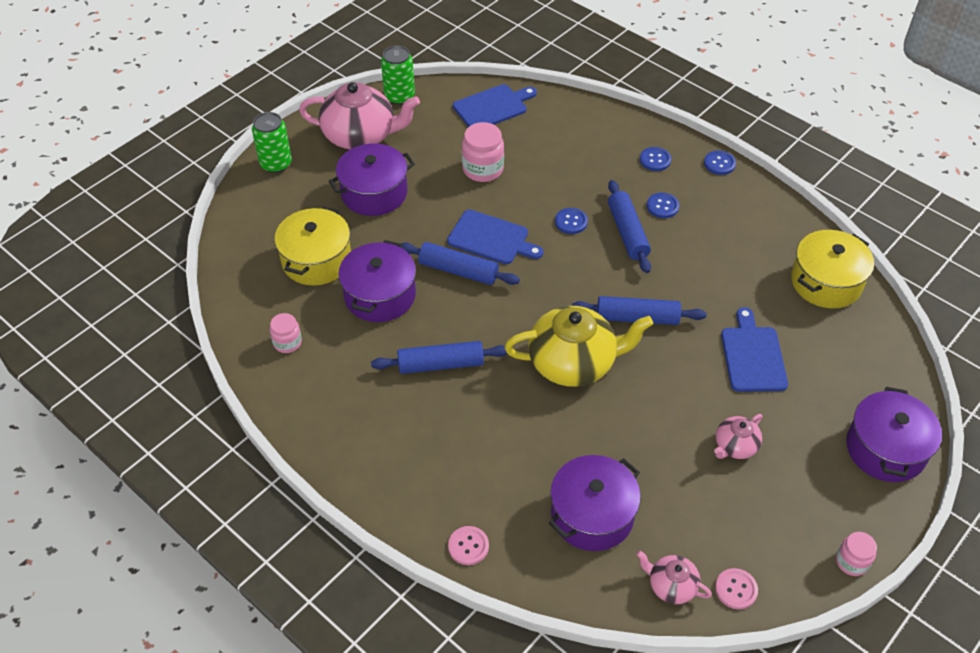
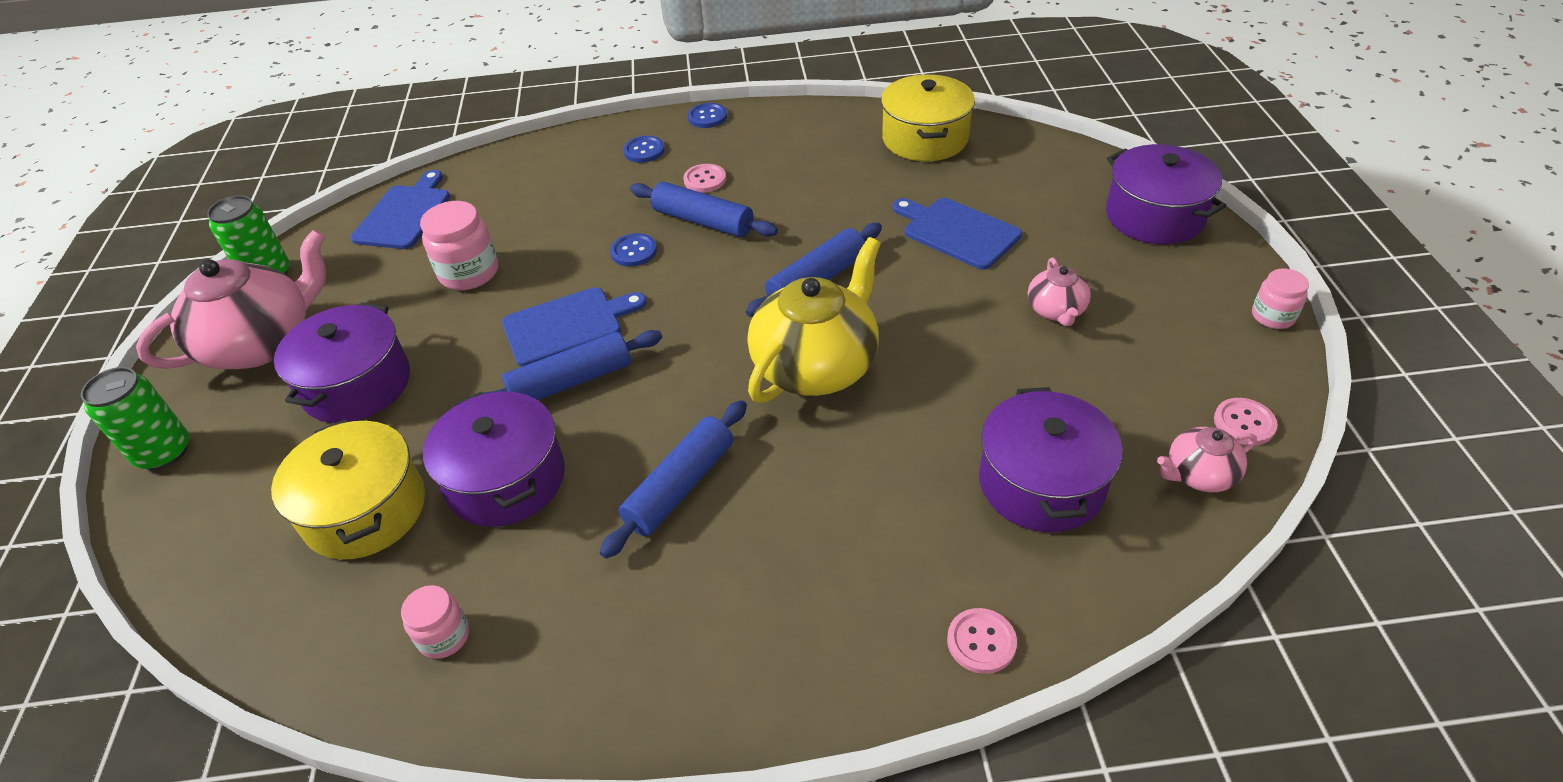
camera: 45 degrees left, 5 degrees down
blue button [647,192,679,218] -> pink button [683,164,726,193]

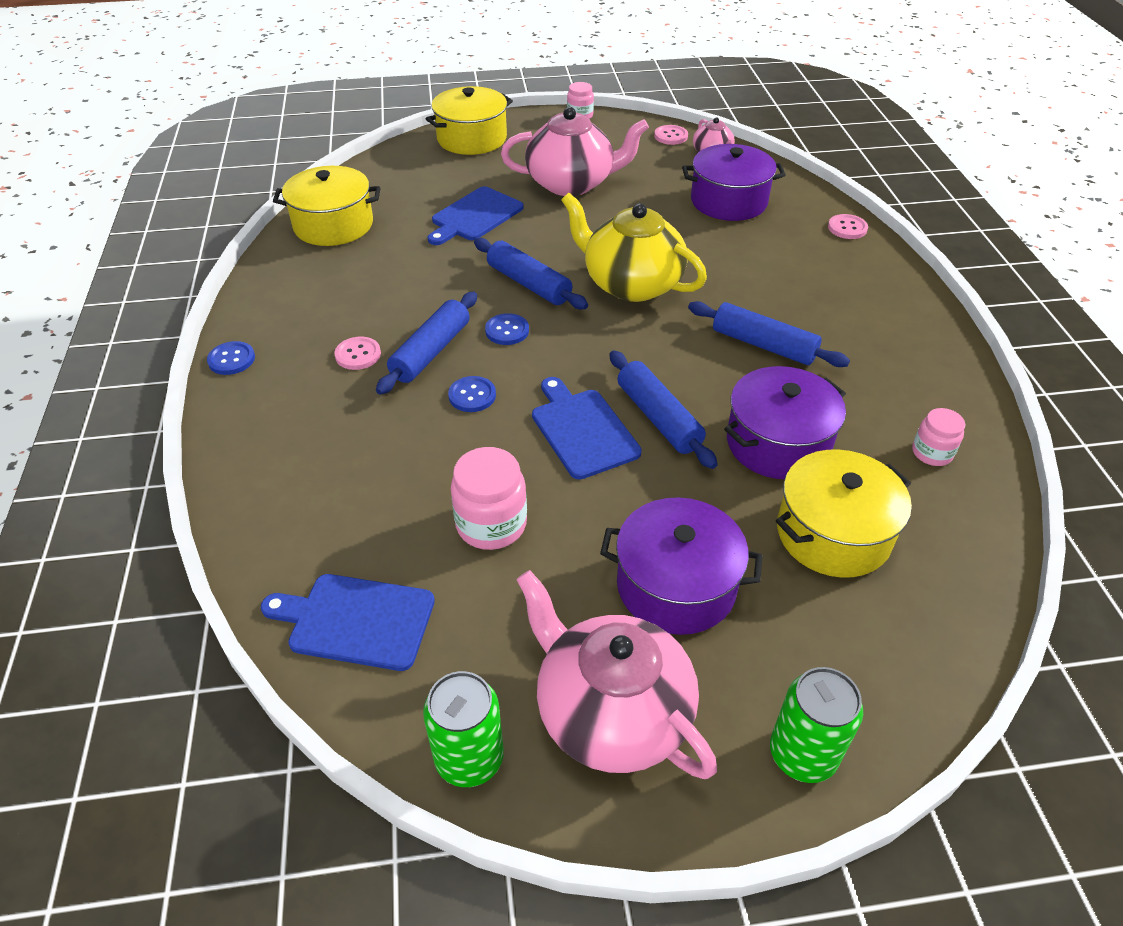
camera: 95 degrees left, 0 degrees up
blue button [623,136,665,163] -> blue button moved to [485,313,529,345]
pink teapot [1028,257,1091,326] -> pink teapot [501,107,649,196], size x2.03
purple pot [1106,144,1226,244] -> yellow pot [426,86,513,155]

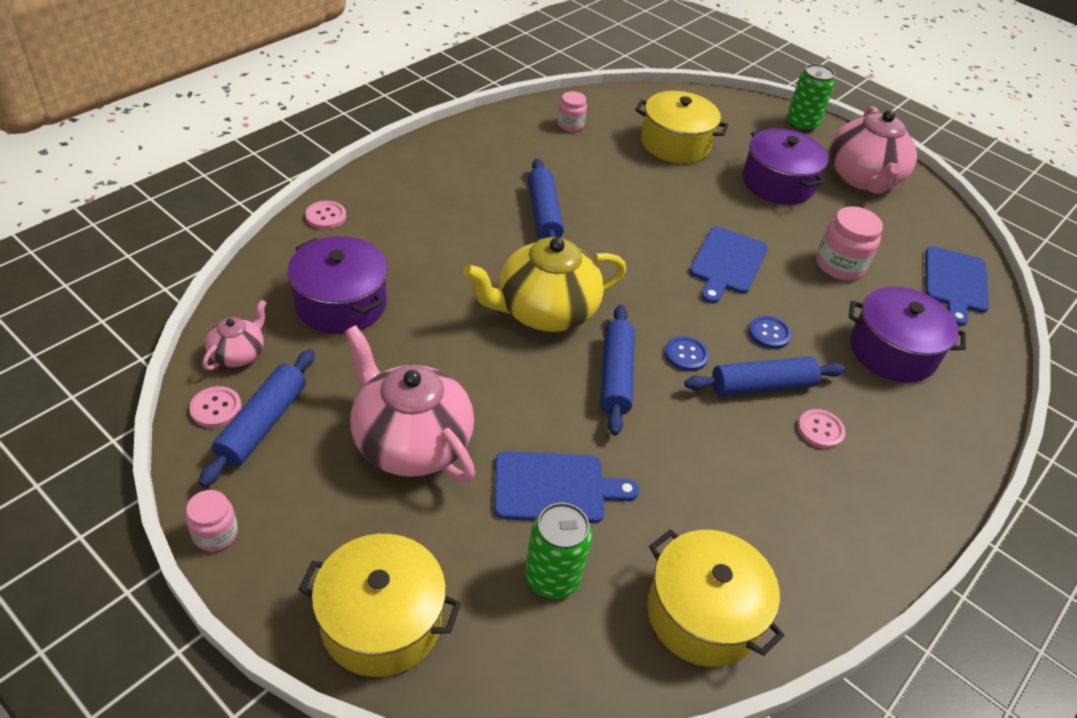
camera: 135 degrees left, 0 degrees up
blue button [207,341,255,375] -> none
blue cutting board [261,574,435,671] -> blue cutting board turned 45 degrees clockwise [925,246,989,326]
green can [423,671,504,787] -> green can moved to [525,503,592,599]
yellow teapot [561,193,707,302] -> yellow teapot turned 75 degrees clockwise [463,237,626,332]
blue rolling pin [609,350,718,469] -> blue rolling pin moved to [199,349,315,487]
purple pot [724,366,846,479] -> purple pot moved to [849,286,966,383]

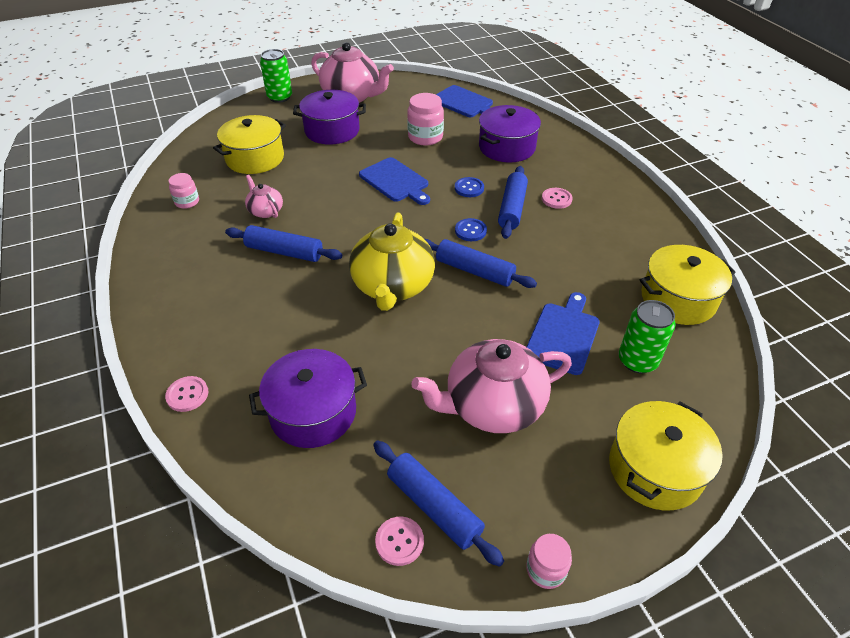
camera: 60 degrees left, 0 degrees up
pink teapot [202,299,267,370] -> pink teapot moved to [245,175,283,218]

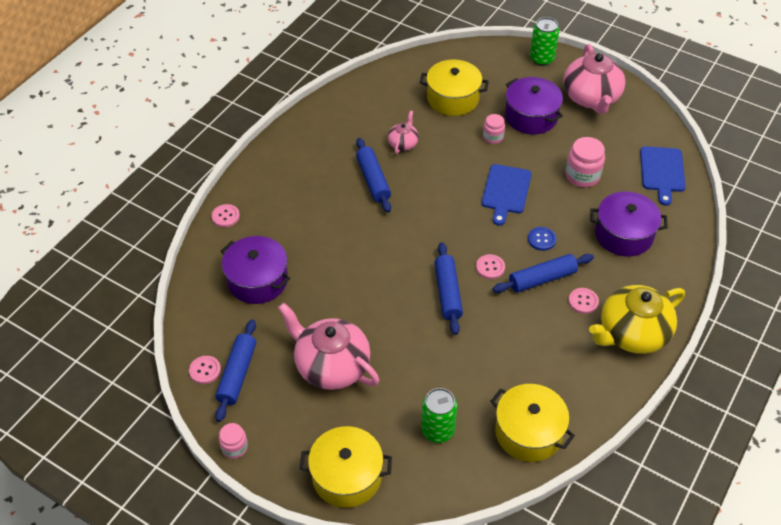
camera: 55 degrees right, 5 degrees up
pink jar [168,173,199,209] -> pink jar moved to [483,114,505,144]
yellow teapot [349,213,435,311] -> yellow teapot moved to [589,285,685,354]
blue button [455,218,487,241] -> pink button [476,254,505,279]
blue cutting board [527,292,600,375] -> none

